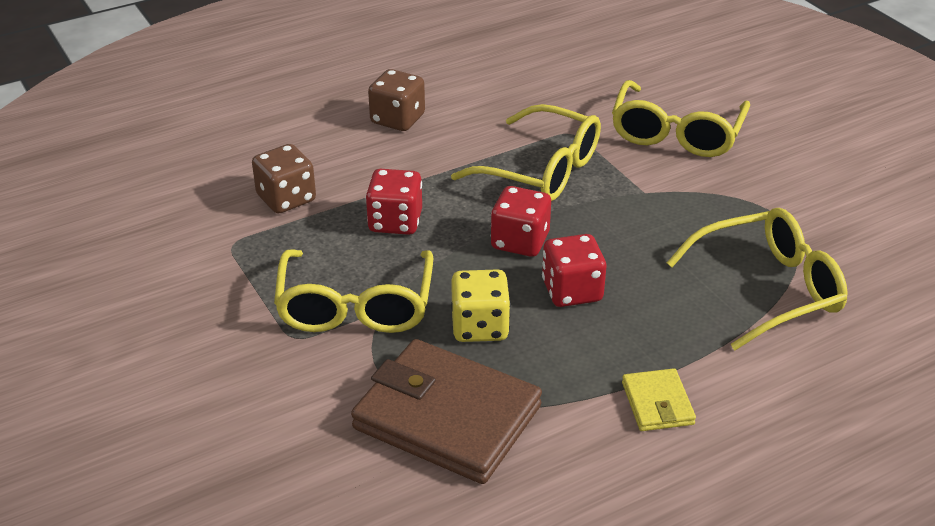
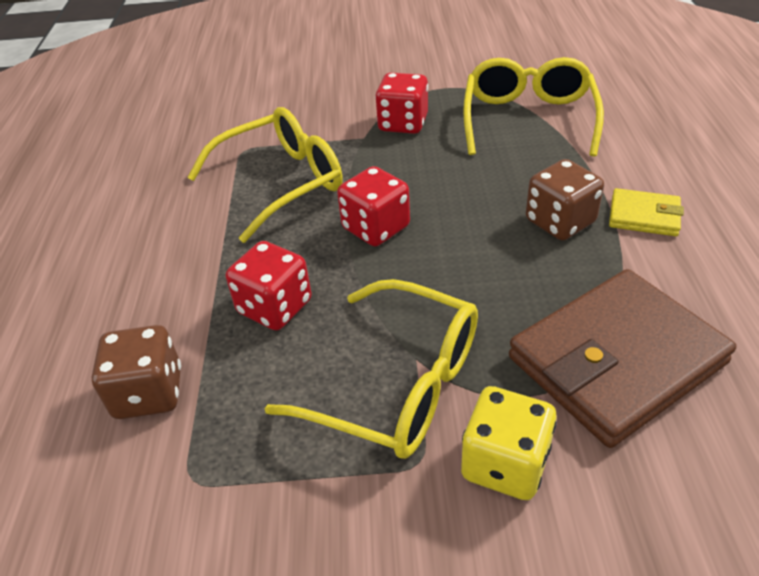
camera: 60 degrees left, 5 degrees up
brown dice [368,69,425,131] -> brown dice moved to [526,159,604,240]
yellow dice [451,269,511,342] -> yellow dice moved to [461,386,557,500]
red dice [542,234,606,307] -> red dice moved to [375,73,428,134]
yellow glasses [612,80,750,157] -> none

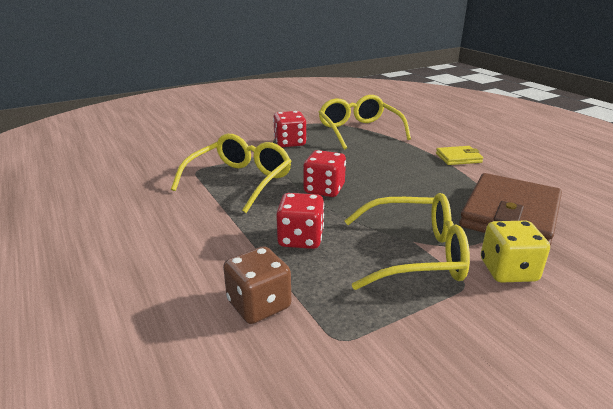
camera: 30 degrees left, 15 degrees down
brown dice [526,159,604,240] -> none

